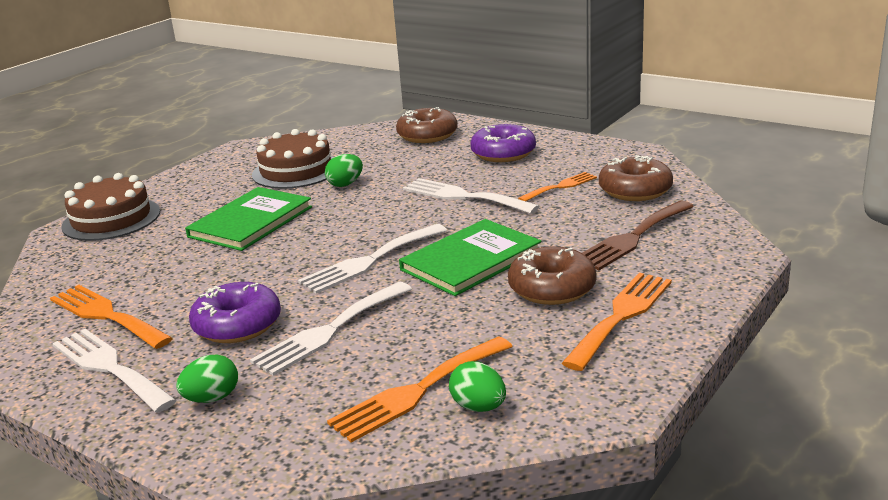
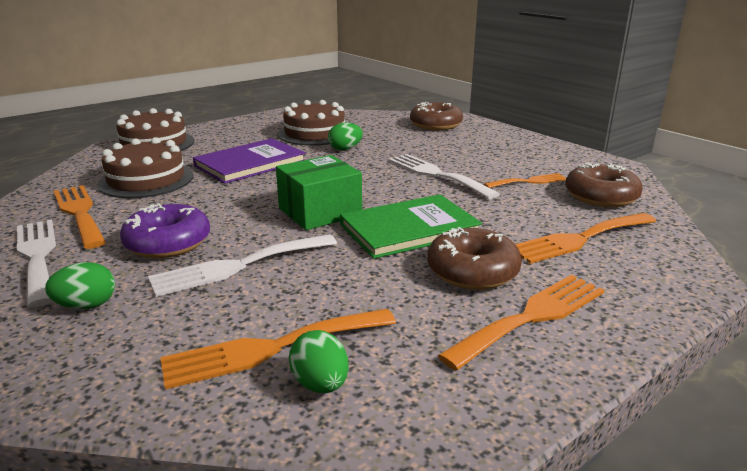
camera: 15 degrees right, 0 degrees up
green book [185,187,312,251] -> purple book [193,138,306,184]
white fork [298,224,447,294] -> green box [276,155,362,230]
purple donut [471,124,536,162] -> none
brown fork [582,201,694,270] -> orange fork [515,213,656,264]
none -> brown cake [97,137,194,198]

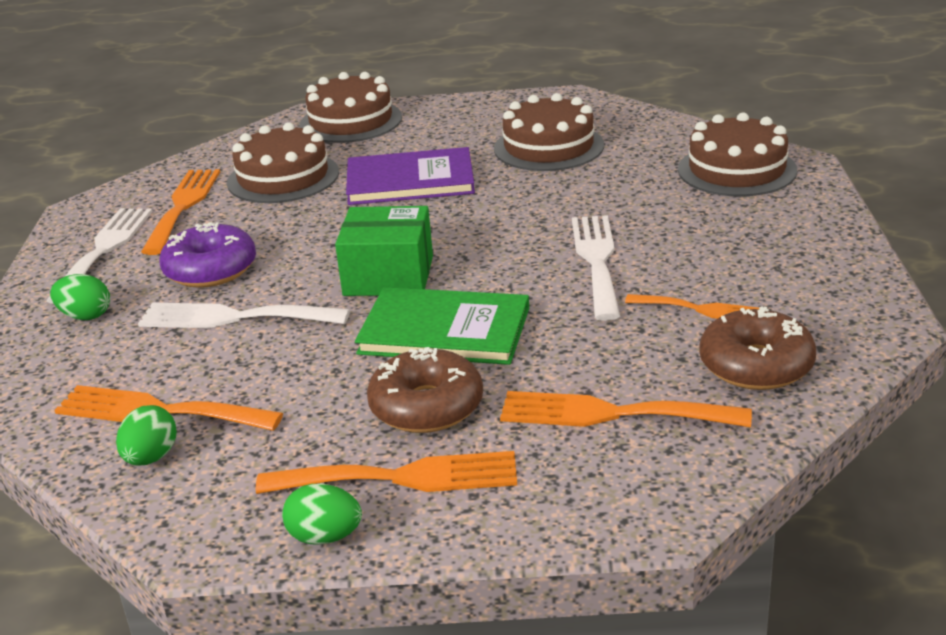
camera: 40 degrees right, 5 degrees up
green egg [328,122,363,150] -> green egg moved to [282,484,362,544]
brown donut [410,102,463,130] -> brown cake [678,112,797,197]

